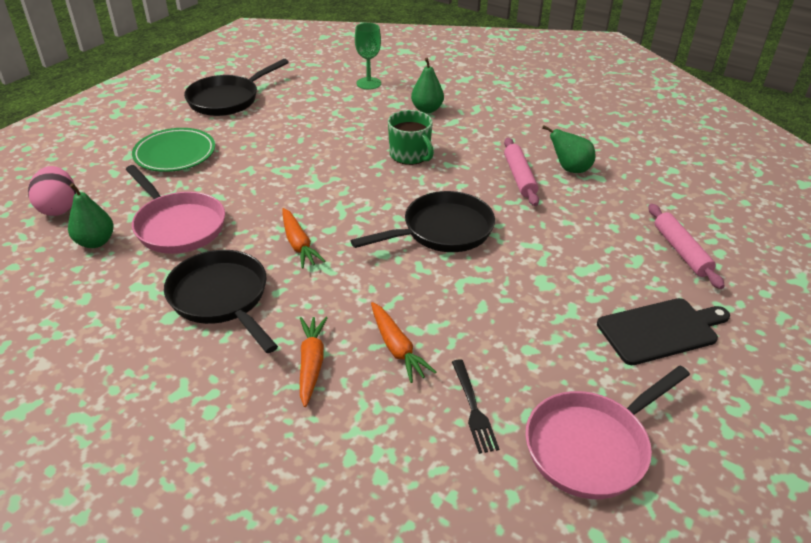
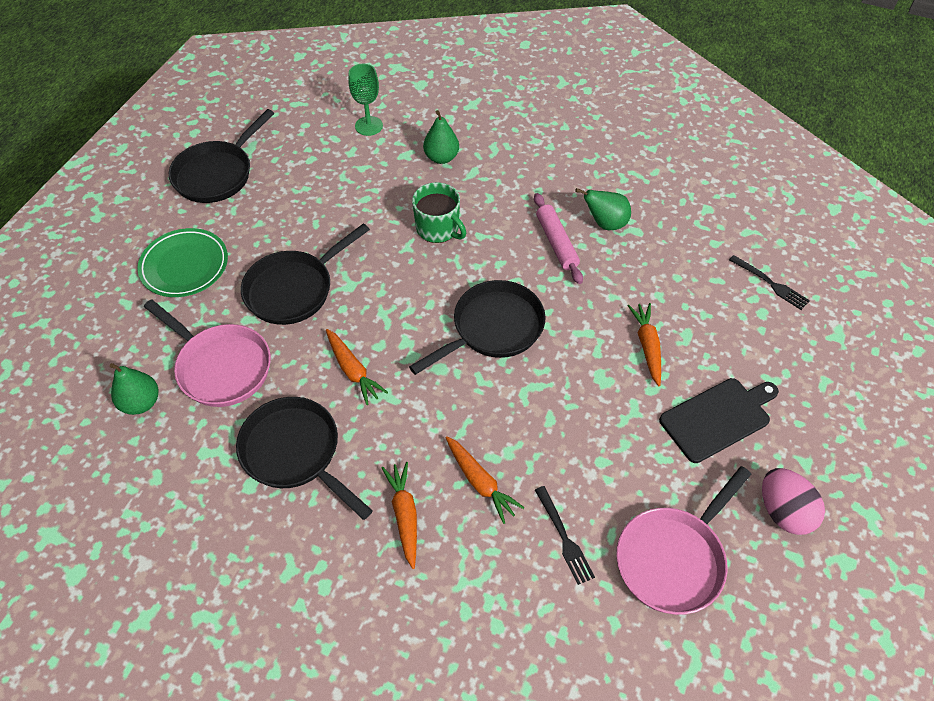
camera: 10 degrees left, 15 degrees up
pink egg [28,166,76,216] -> pink egg moved to [762,468,825,535]
pink rolling pin [648,204,725,289] -> none
none -> black pan [241,223,370,325]
none -> orange carrot [628,303,661,386]
none -> black fork [729,255,810,310]

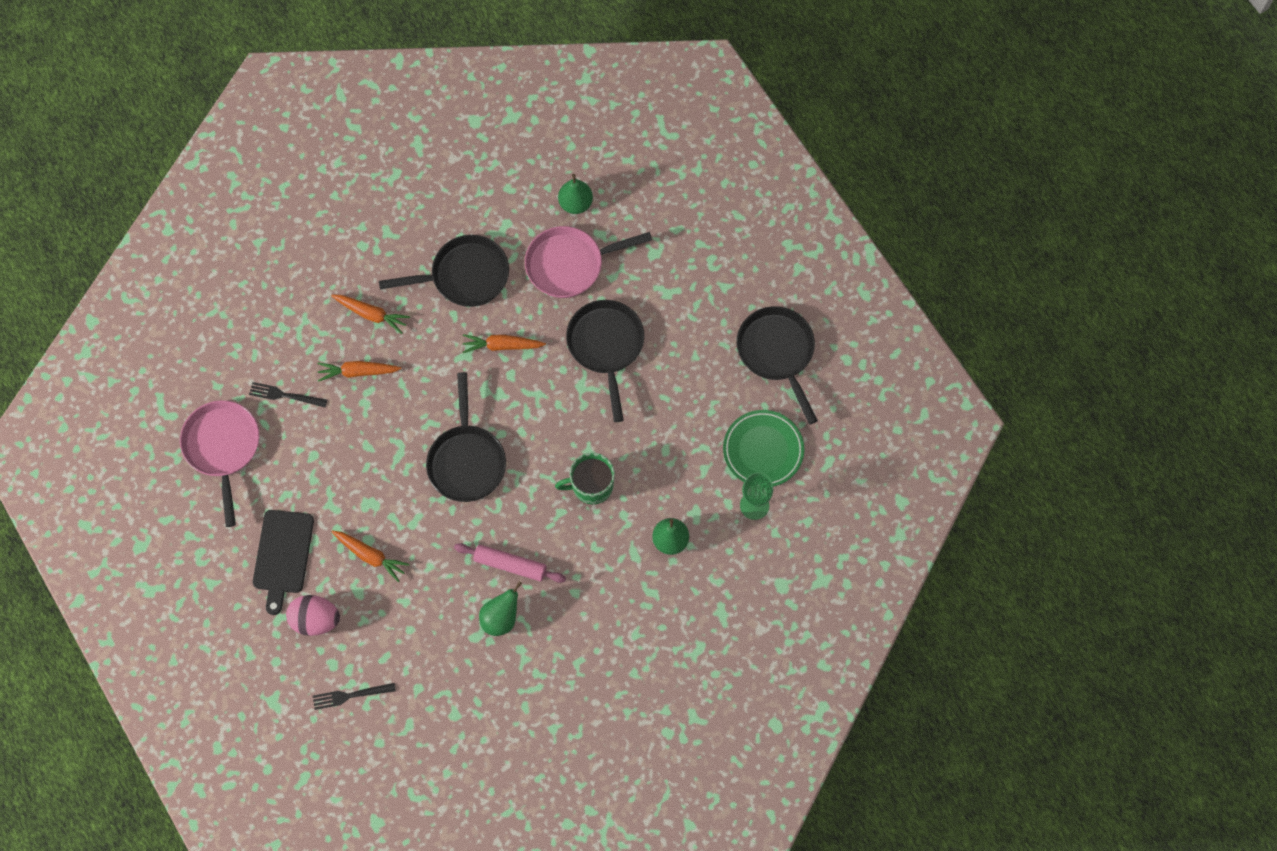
camera: 125 degrees right, 15 degrees up
green plate [137,228,228,297] -> green plate moved to [723,410,804,487]
pink egg [762,468,825,535] -> pink egg moved to [286,595,340,636]

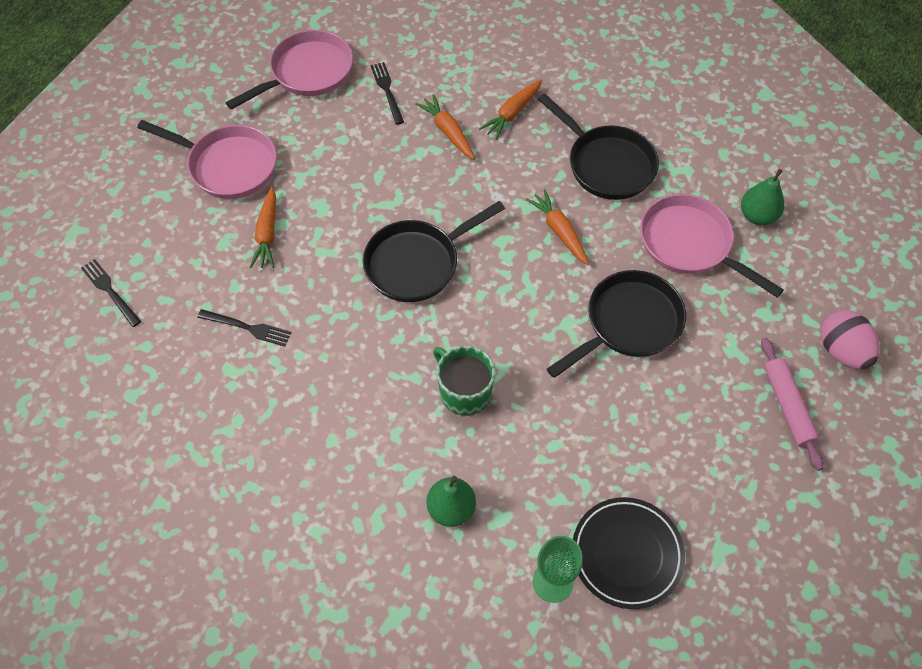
camera: 60 degrees right, 10 degrees down
black cutting board [253,510,314,615] -> pink pan [137,120,277,199]
pink egg [286,595,340,636] -> pink egg moved to [821,310,880,369]
orange carrot [331,295,410,334] -> orange carrot turned 45 degrees clockwise [479,79,542,140]
pink rolling pin [454,543,566,583] -> pink rolling pin moved to [761,338,824,471]
green pear [479,581,522,636] -> none
green plate [723,410,804,487] -> black plate [573,497,685,609]
black pan [737,306,818,425] -> none
none -> black fork [197,309,292,347]

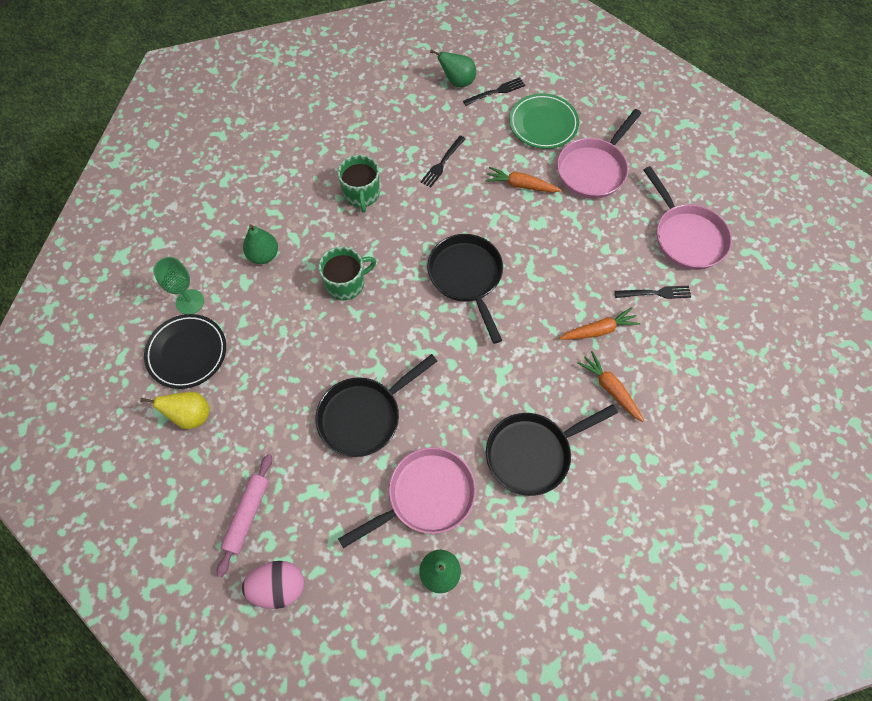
camera: 105 degrees right, 5 degrees up
orange carrot [525,189,589,265] -> none
black pan [547,270,686,378] -> black pan turned 75 degrees clockwise [316,354,437,457]
pink rolling pin [761,338,824,471] -> pink rolling pin turned 75 degrees counterclockwise [217,454,272,577]
none -> yellow pear [141,392,210,429]
none -> green mug [338,155,380,213]
none -> green pear [430,50,476,87]
none -> green plate [509,93,579,149]

